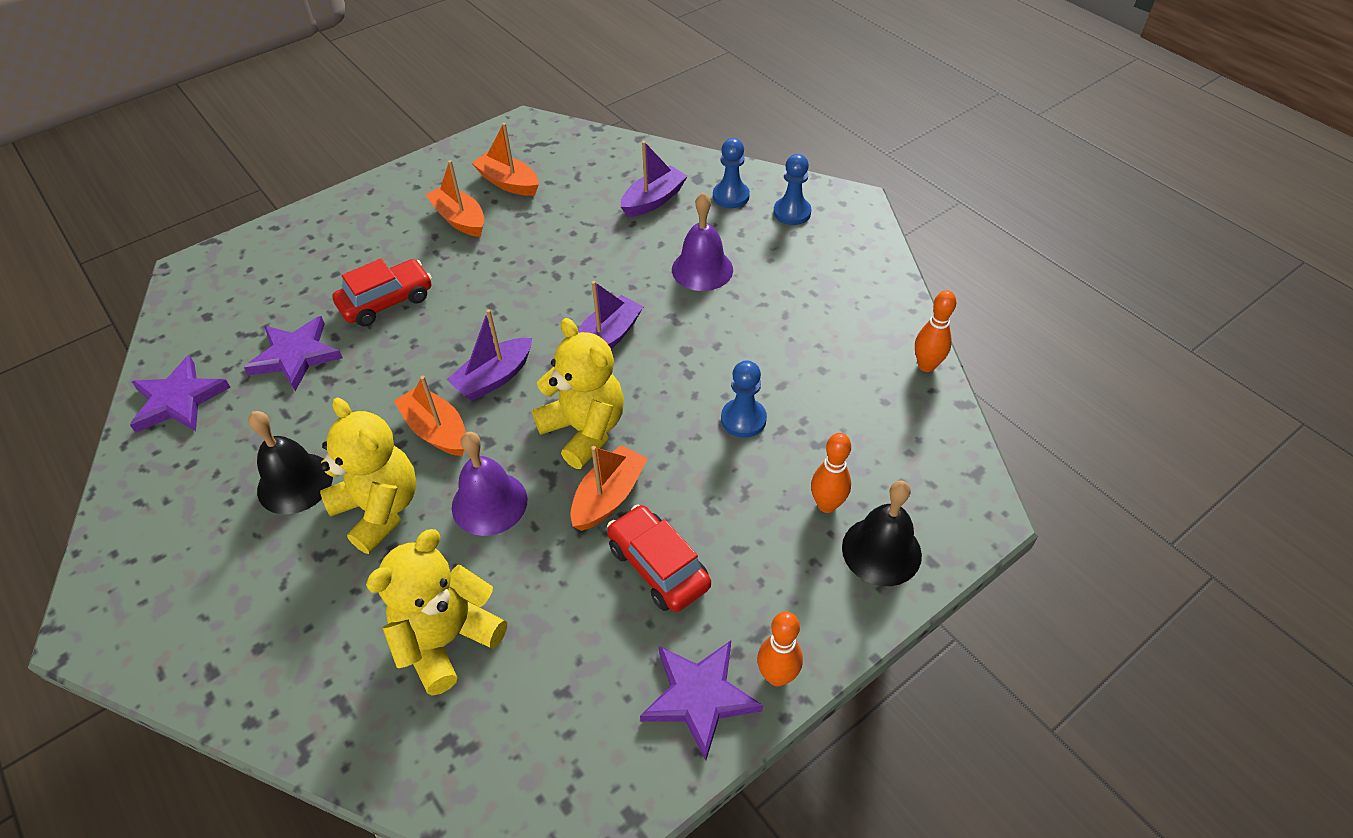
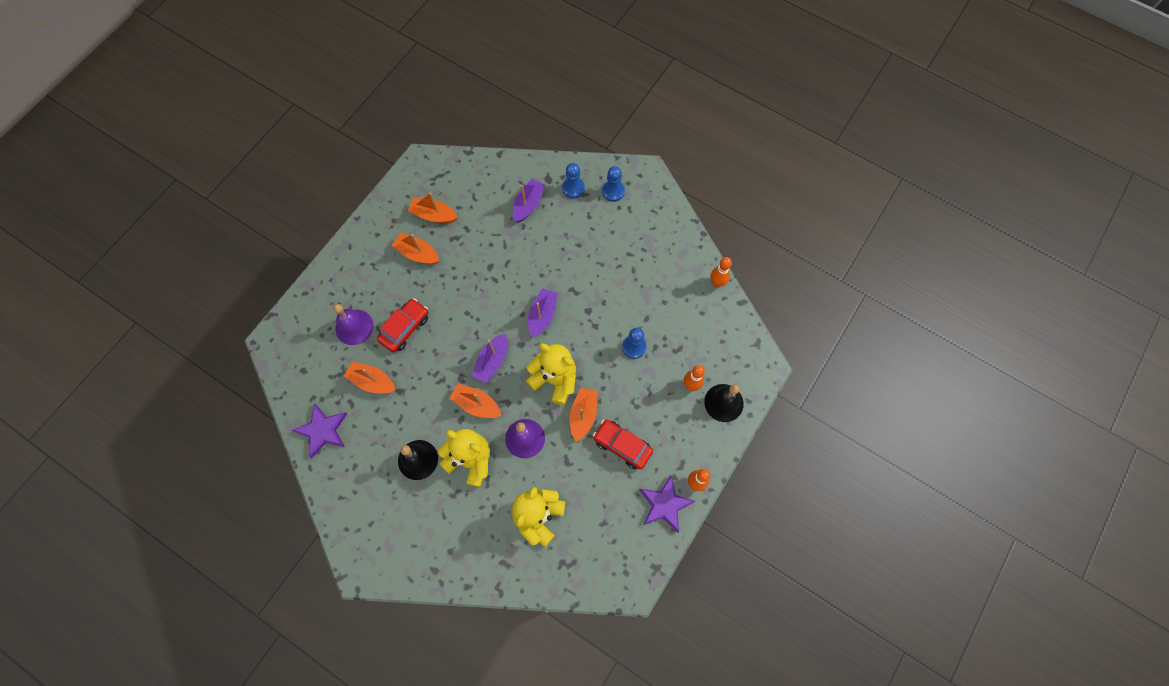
camera: 20 degrees left, 20 degrees up
purple star [244,316,343,391] -> orange boat [344,361,396,393]
purple bell [672,192,733,291] -> purple bell moved to [333,304,373,345]

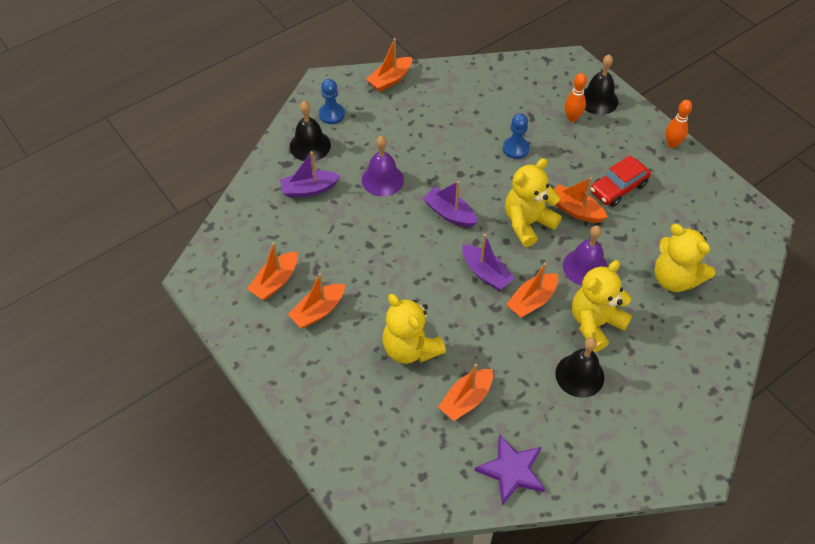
camera: 70 degrees left, 15 degrees down
purple bell [333,304,373,345] -> purple bell moved to [362,136,404,197]
red car [377,298,429,352] -> yellow teddy bear [382,294,446,364]
purple boat [513,179,545,223] -> purple boat turned 60 degrees counterclockwise [280,151,340,198]
blue pawn [562,163,585,199] -> black bell [290,101,331,161]
purple star [639,476,695,533] -> none
orange bowling pin [710,257,732,287] -> none
none -> orange boat [366,38,412,92]

